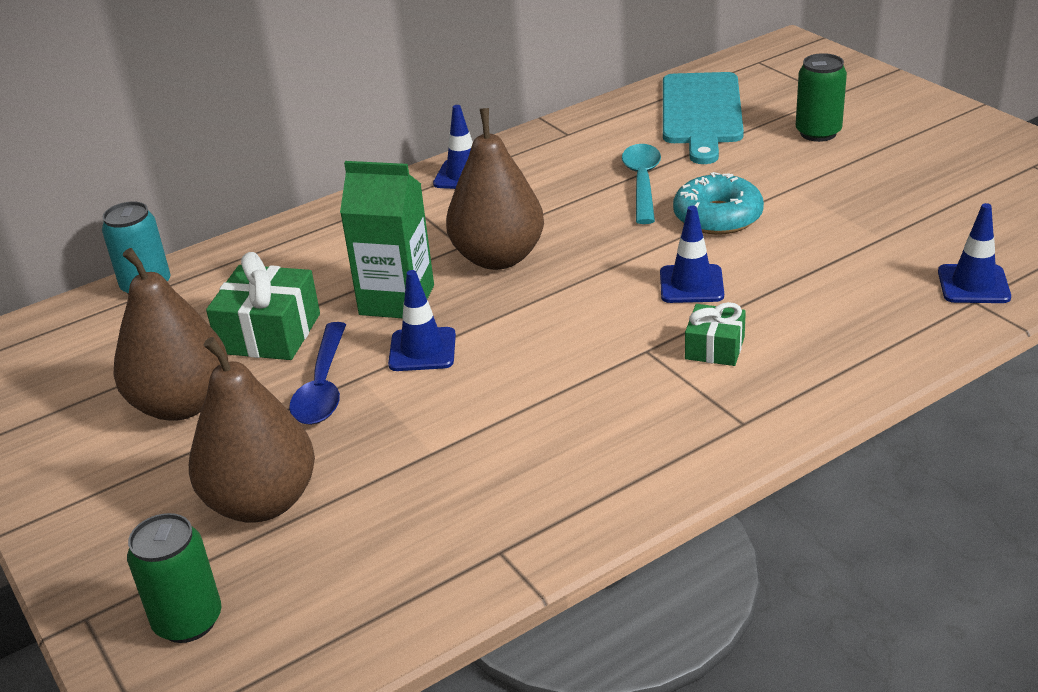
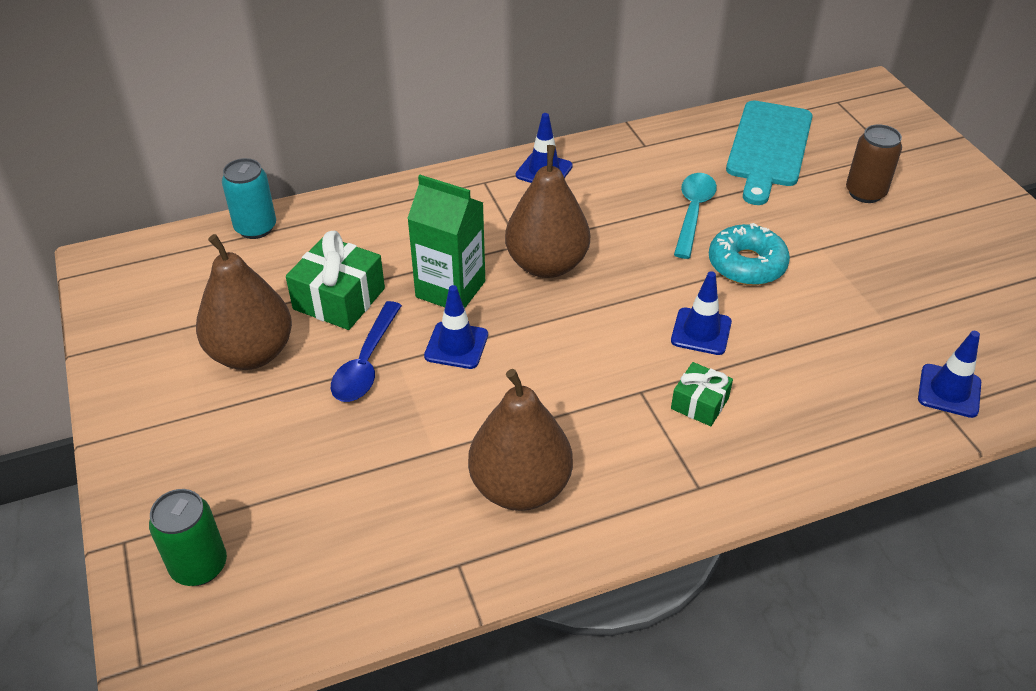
camera: 10 degrees right, 10 degrees up
brown pear [189,337,315,523] -> brown pear moved to [468,369,573,511]
green can [796,53,847,142] -> brown can [846,124,902,203]

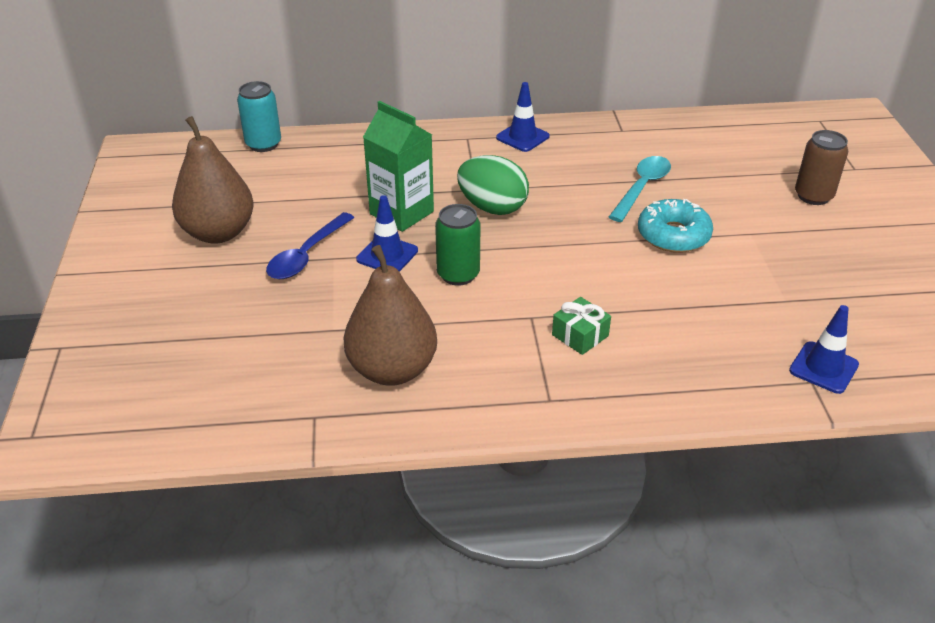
camera: 15 degrees right, 5 degrees down
green can [149,489,227,586] -> green can moved to [435,204,481,286]
green gift [286,231,385,330] -> none
brown pear [505,145,590,278] -> green egg [457,155,529,215]
blue traffic cone [671,271,732,355] -> none
turquoise cutting board [726,100,813,205] -> none

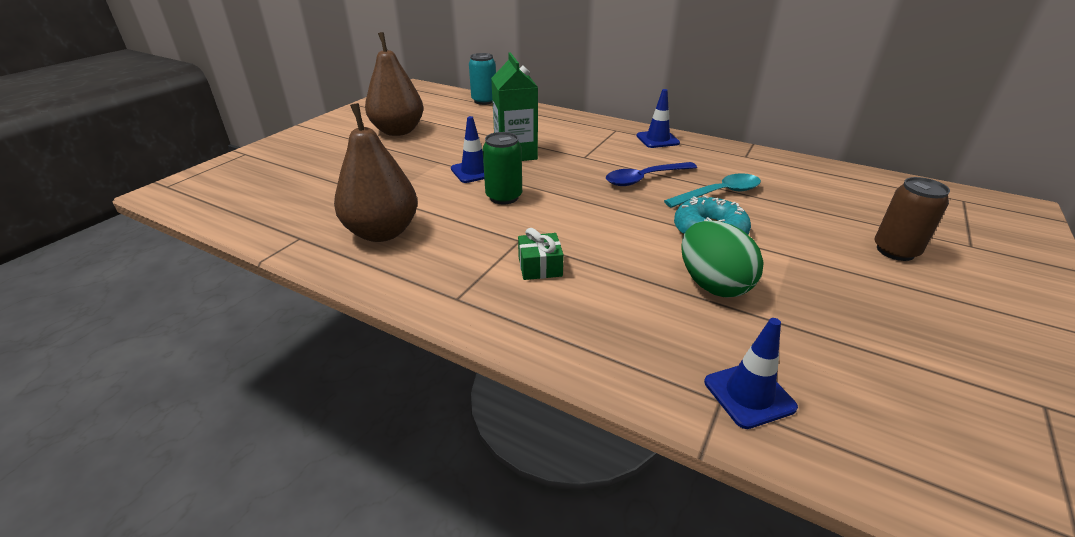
camera: 35 degrees right, 5 degrees down
blue spoon [266,212,355,279] -> blue spoon moved to [606,162,697,186]
green egg [457,155,529,215] -> green egg moved to [681,220,764,298]

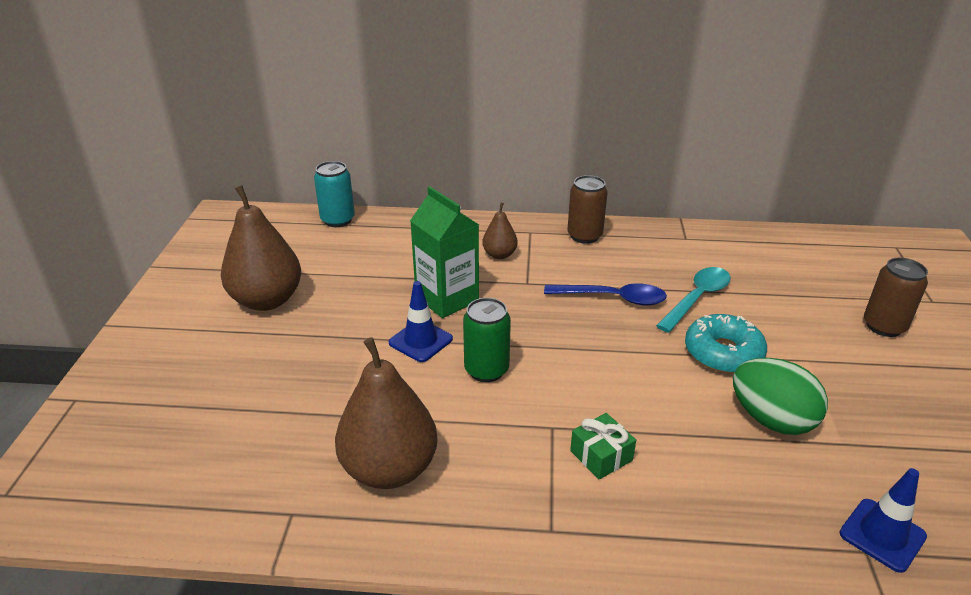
camera: 25 degrees left, 0 degrees up
blue spoon [606,162,697,186] -> blue spoon turned 120 degrees counterclockwise [544,283,667,305]
blue traffic cone [637,89,680,148] -> brown can [567,175,607,244]
none -> brown pear [482,202,518,259]

